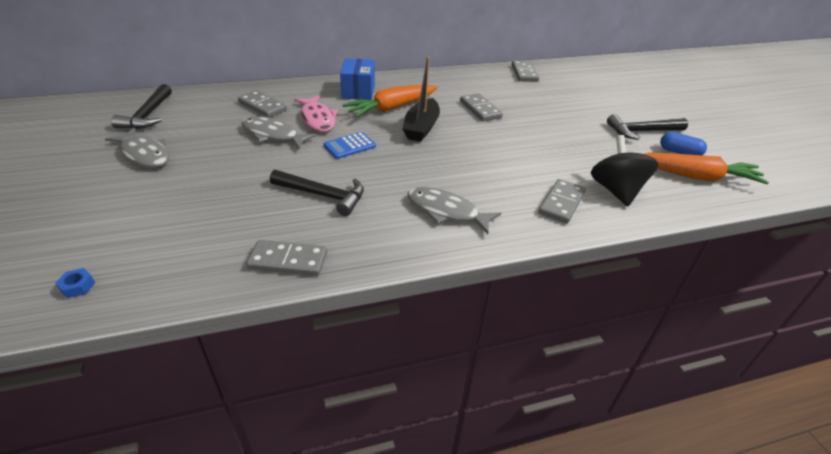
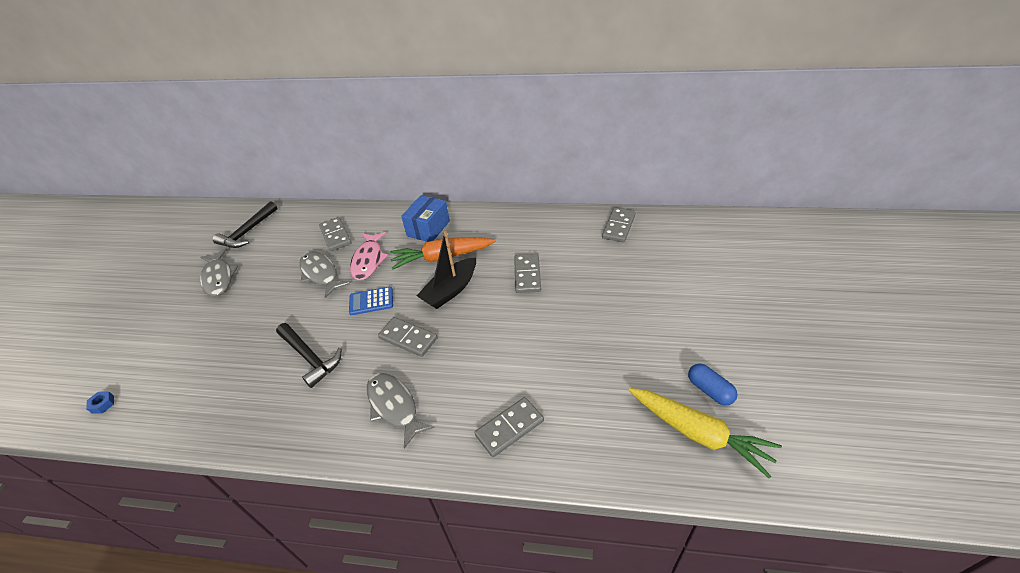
camera: 30 degrees right, 5 degrees up
grey domino [246,240,327,276] -> grey domino moved to [378,317,437,357]
black spinning top [591,135,658,206] -> none
black hammer [607,114,688,140] -> none
orange carrot [644,153,769,185] -> yellow carrot [629,388,782,478]

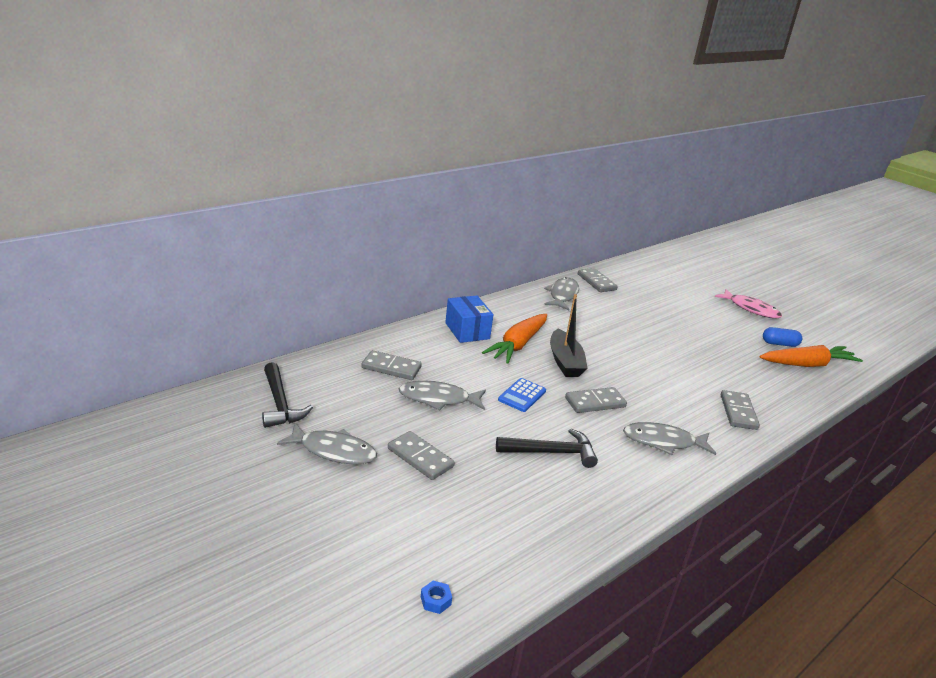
camera: 55 degrees left, 15 degrees down
pink fish [350,232,388,281] -> pink fish moved to [715,289,782,318]
grey domino [514,254,541,293] -> grey domino moved to [388,431,455,480]
yellow carrot [629,388,782,478] -> orange carrot [760,345,863,367]
none -> grey fish [544,277,579,310]

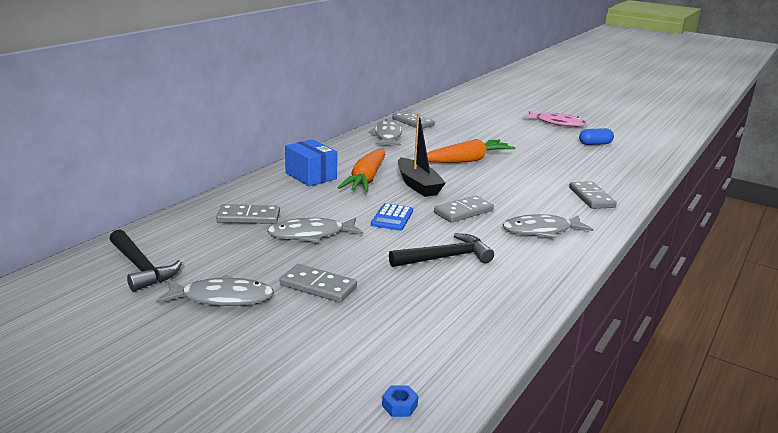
camera: 15 degrees left, 5 degrees down
orange carrot [760,345,863,367] -> orange carrot moved to [427,139,515,163]

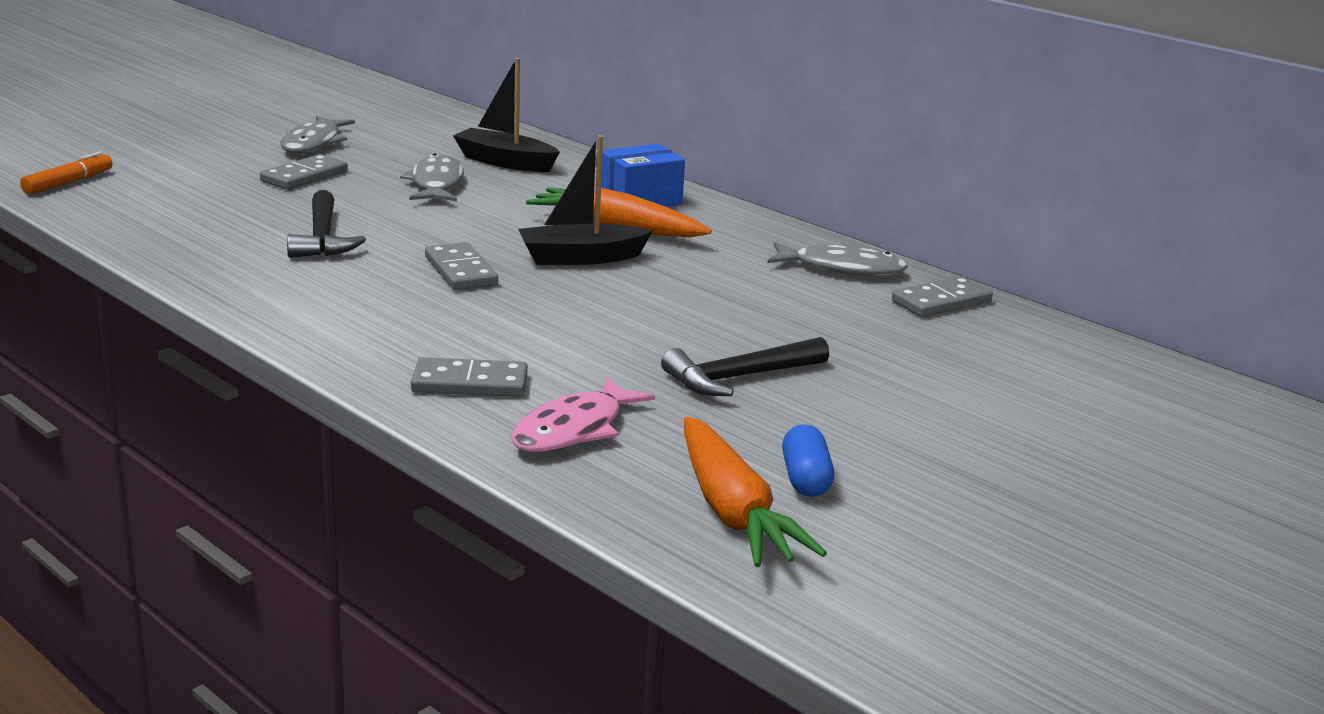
camera: 100 degrees right, 0 degrees up
black hammer [110,229,182,292] -> black hammer moved to [661,337,829,396]
grey domino [216,204,280,224] -> black boat [453,58,560,172]
blue calculator [371,203,413,231] -> none
blue nut [382,386,418,417] -> orange marker [20,151,113,194]
orange carrot [427,139,515,163] -> orange carrot moved to [684,417,827,567]
grey fish [503,214,593,238] -> none
pink fish [523,111,586,127] -> pink fish moved to [511,377,655,452]

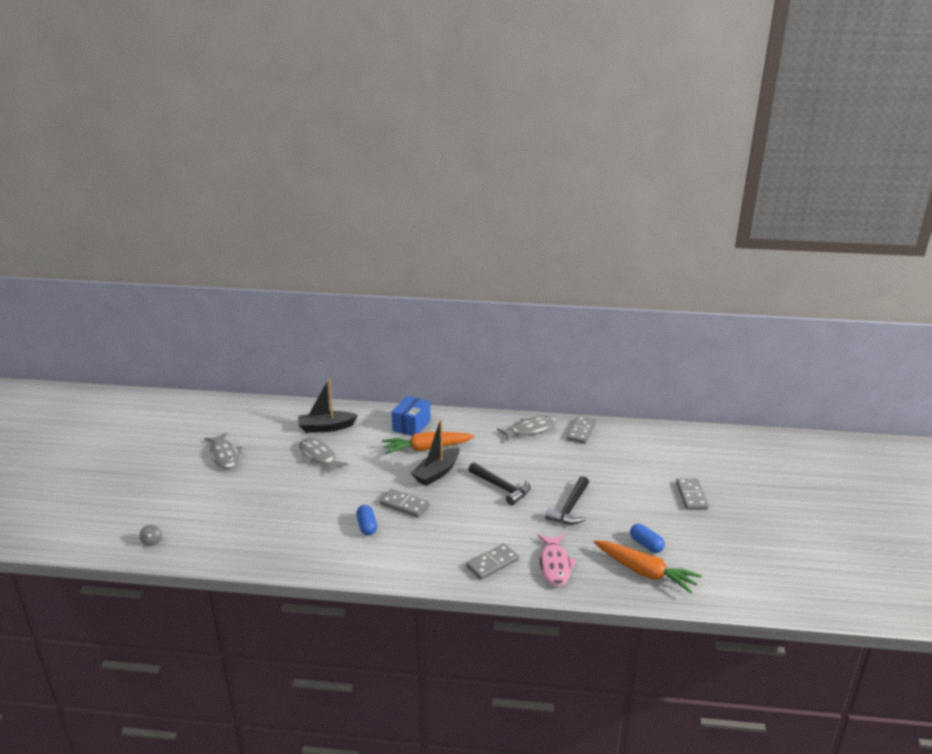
camera: 35 degrees left, 5 degrees up
orange marker [20,151,113,194] -> grey spinning top [140,525,162,546]
grey domino [260,154,348,190] -> grey domino moved to [676,478,709,510]
black hammer [287,190,366,258] -> black hammer moved to [468,462,530,505]
none -> blue capsule [356,505,377,535]

